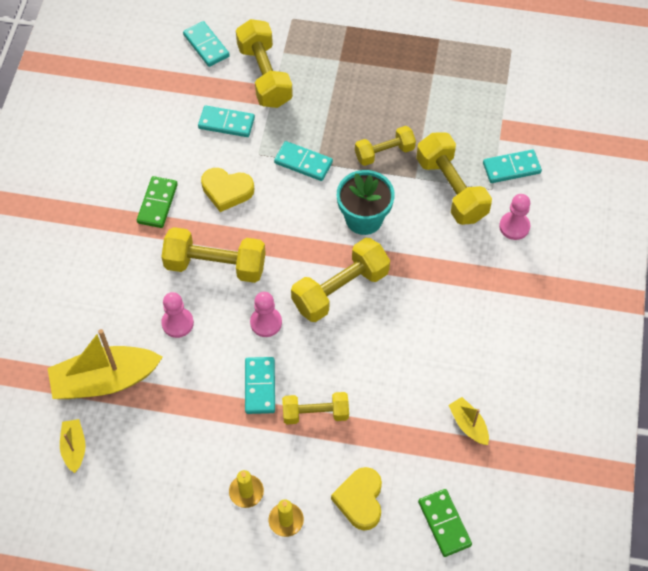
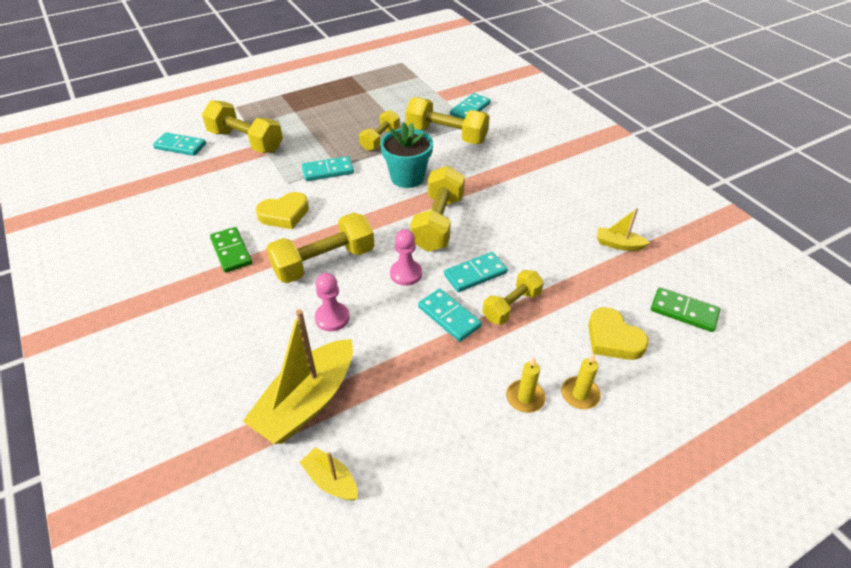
camera: 40 degrees left, 15 degrees down
turquoise domino [198,106,255,137] -> turquoise domino moved to [444,252,508,292]
pink pawn [499,194,530,240] -> none

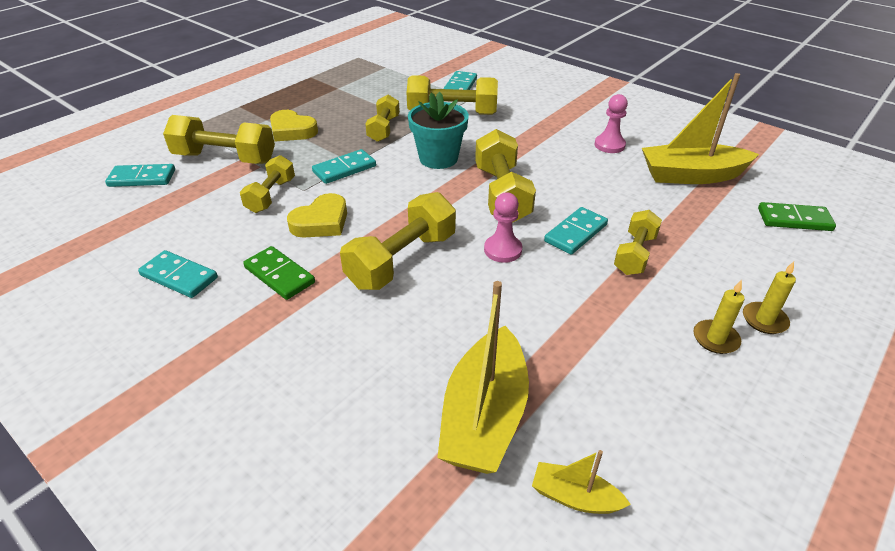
camera: 20 degrees left, 5 degrees down
pink pawn [315,273,350,331] -> pink pawn moved to [594,94,628,153]
turquoise domino [418,289,482,342] -> turquoise domino moved to [138,250,218,298]
yellow heart [588,307,649,360] -> yellow heart moved to [270,110,318,141]
yellow boat [597,208,650,251] -> yellow boat [642,73,759,184], size x2.06
none -> yellow dumbbell [240,155,295,213]

